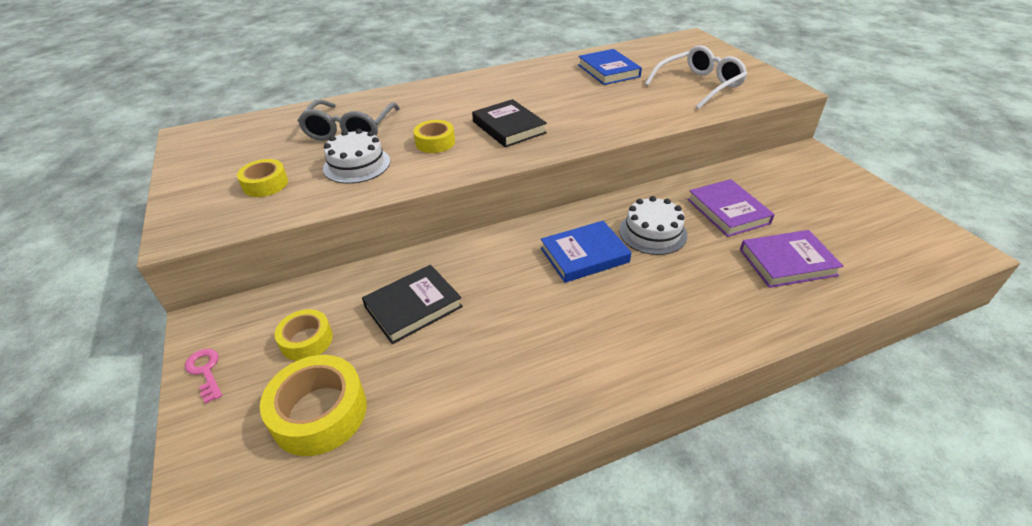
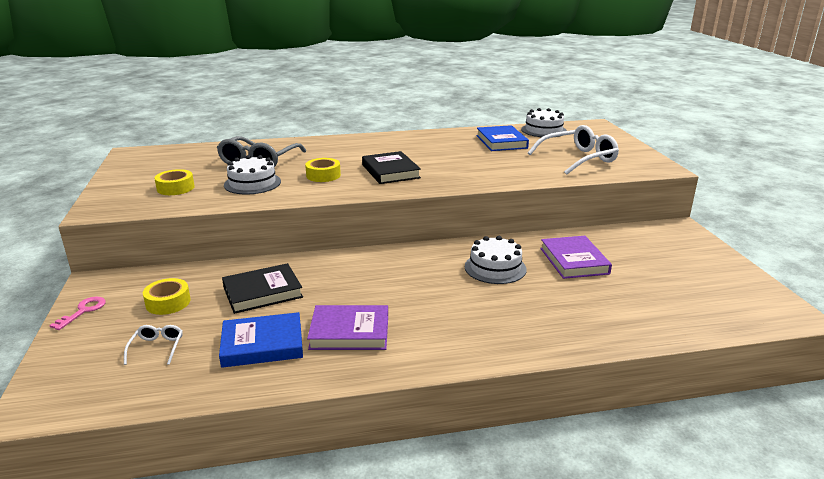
camera: 10 degrees right, 15 degrees down
pink key [185,349,222,404] -> pink key turned 45 degrees clockwise [49,297,106,330]
yellow tape [260,355,367,456] -> white glasses [124,325,183,365]
blue book [541,221,632,283] -> blue book moved to [219,312,303,368]
purple book [740,230,844,288] -> purple book moved to [307,305,388,350]
none -> white cake [521,108,567,137]

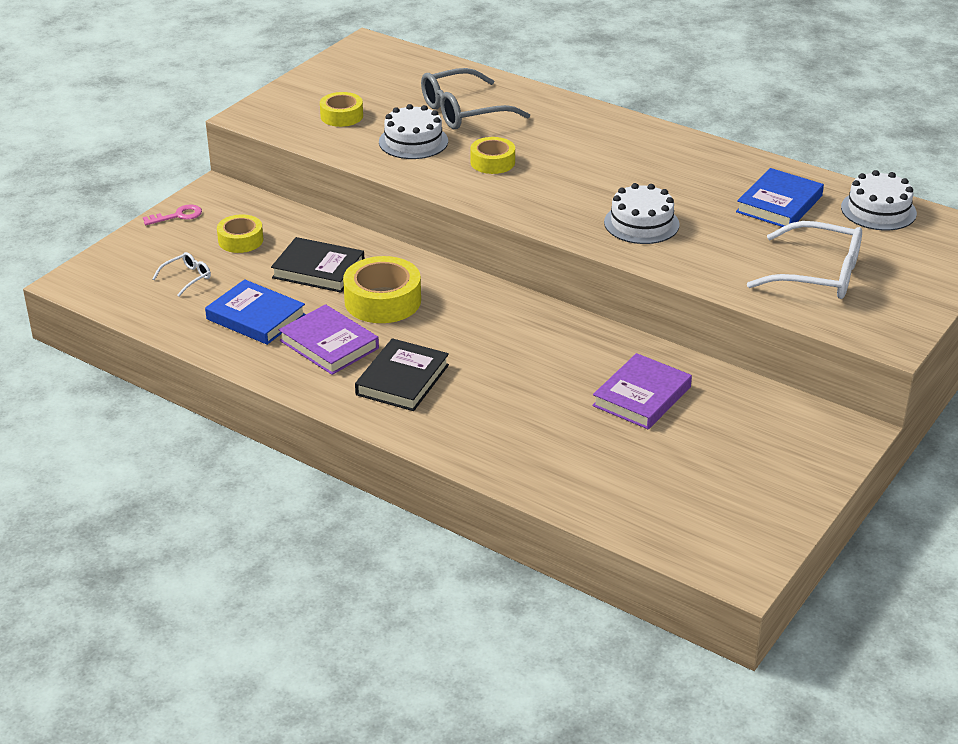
camera: 45 degrees right, 10 degrees up
black book [362,151,421,184] -> black book moved to [355,338,449,411]
white cake [465,236,527,284] -> white cake moved to [604,183,680,244]
none -> yellow tape [343,256,421,323]

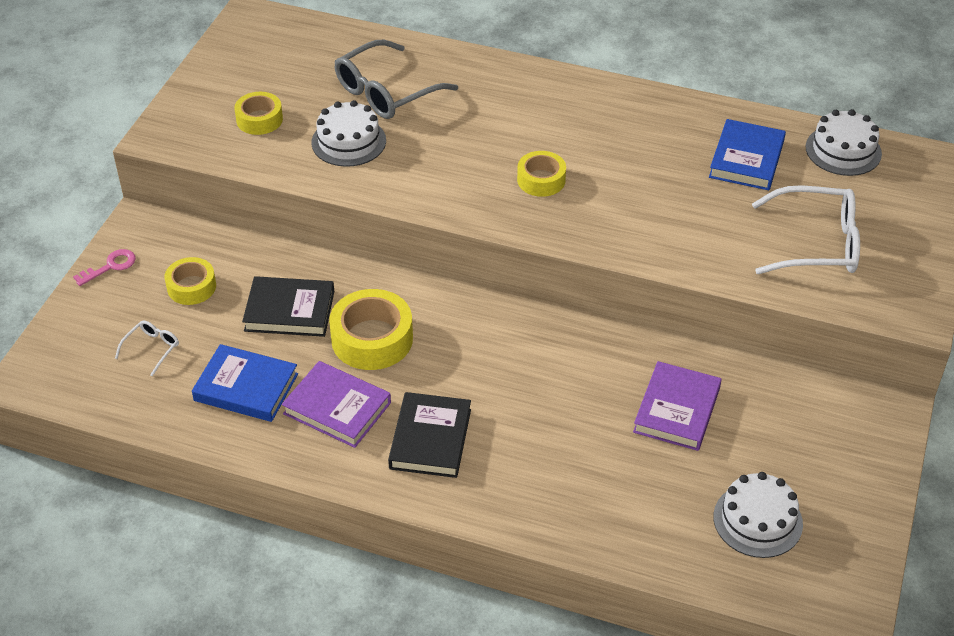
camera: 15 degrees left, 10 degrees up
yellow tape [470,137,515,174] -> yellow tape moved to [517,151,566,197]
white cake [604,183,680,244] -> white cake moved to [713,472,803,558]

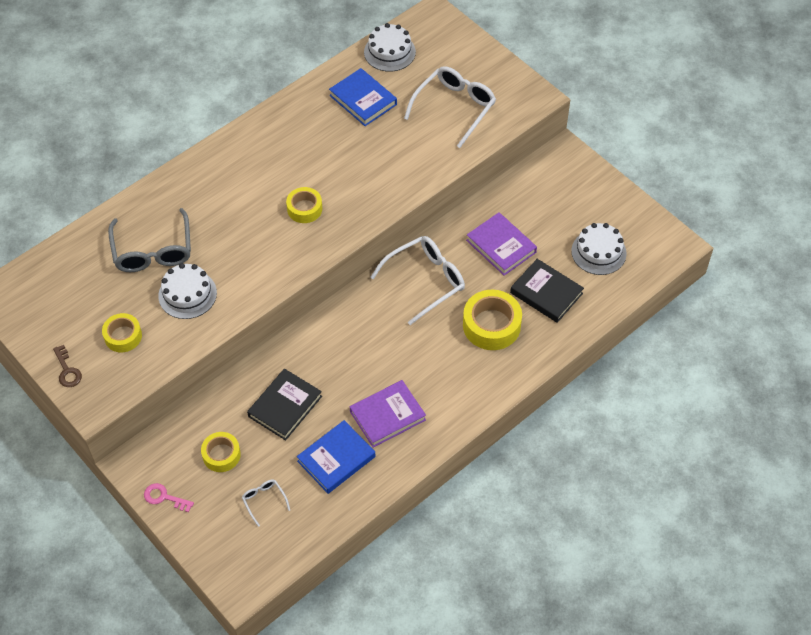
camera: 60 degrees left, 10 degrees up
pink key [73,249,136,286] -> pink key turned 60 degrees counterclockwise [144,483,194,512]
yellow tape [329,289,413,370] -> yellow tape moved to [463,290,522,350]
black book [388,392,471,478] -> black book moved to [510,259,584,323]
none -> brown key [53,345,82,387]
none -> white glasses [370,236,465,325]

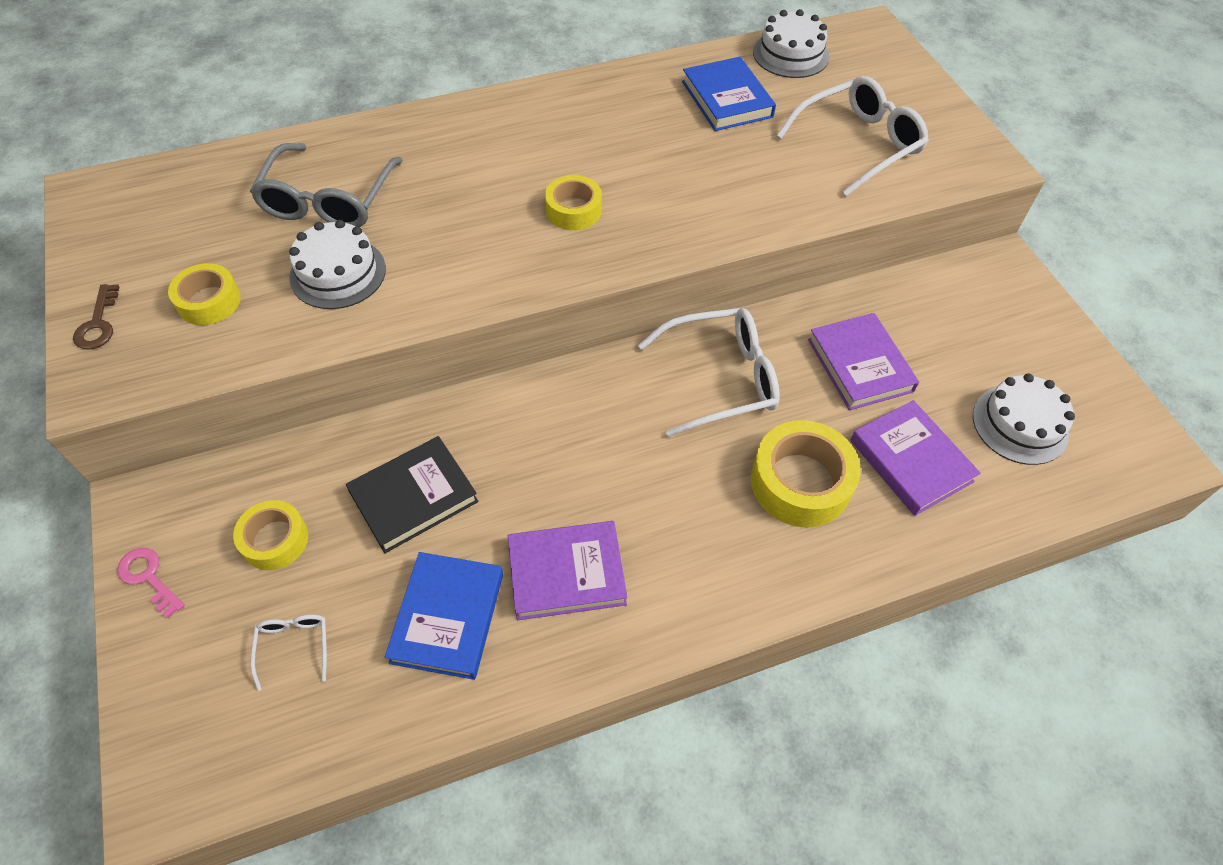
camera: 20 degrees right, 0 degrees up
blue book [297,420,375,494] -> blue book turned 60 degrees counterclockwise [385,552,503,680]
black book [510,259,584,323] -> purple book [851,400,981,516]

